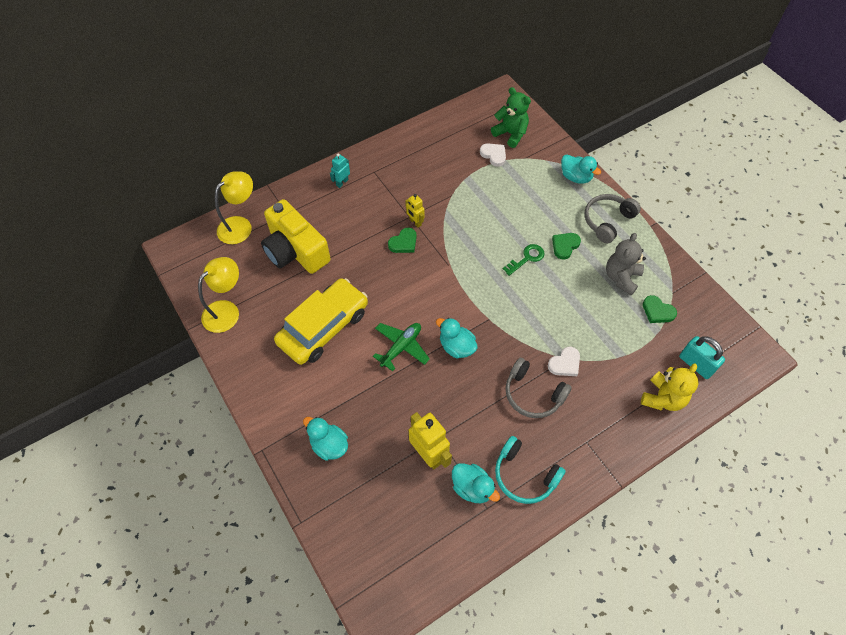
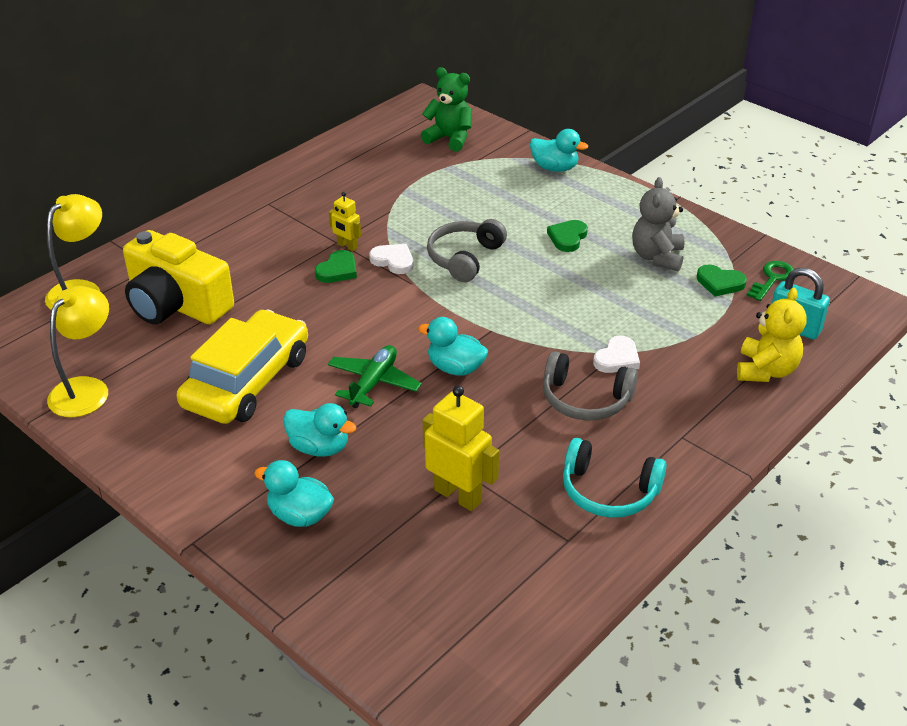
camera: 15 degrees left, 20 degrees down
turquoise robot [330,153,350,188] -> none
turquoise duck [452,463,500,503] -> turquoise duck moved to [283,403,356,457]
white heart [480,143,506,167] -> white heart moved to [369,244,413,274]
green key [503,244,544,276] -> green key moved to [747,261,794,301]
grey headphones [585,194,641,243] -> grey headphones moved to [427,219,507,282]

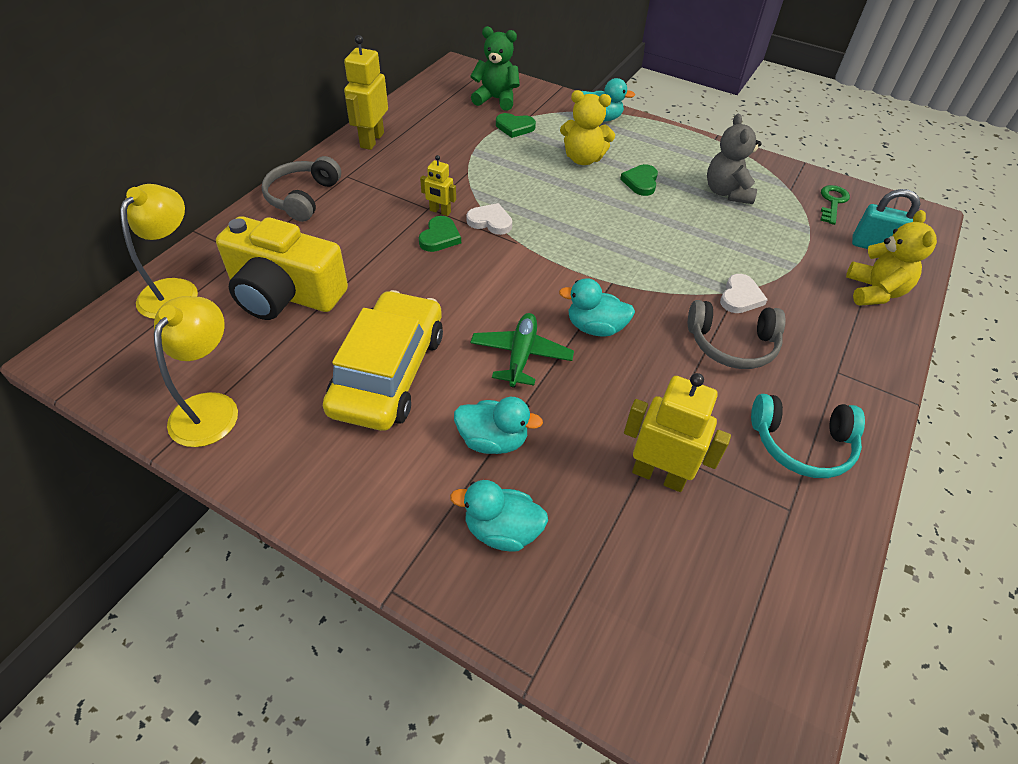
camera: 15 degrees left, 10 degrees up
grey headphones [427,219,507,282] -> grey headphones moved to [261,156,341,222]
green heart [697,265,747,296] -> green heart moved to [496,113,536,138]
none -> yellow robot [344,35,388,150]
none -> yellow teddy bear [560,90,615,165]

